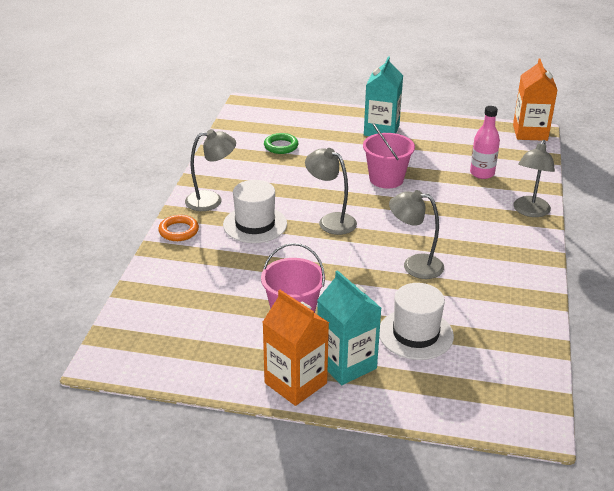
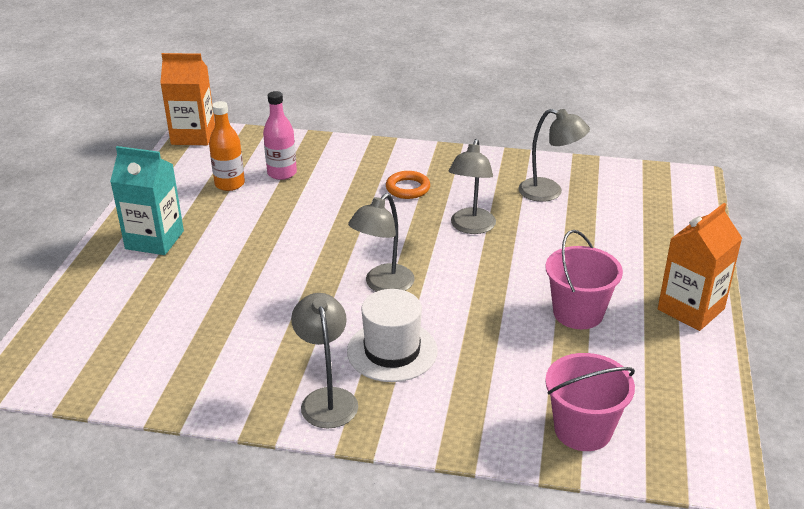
camera: 90 degrees left, 0 degrees up
orange ring [158,215,199,241] -> orange ring moved to [386,171,430,199]
green ring [264,133,298,154] -> none
turquoise carton [317,270,381,385] -> none
pink bucket [363,123,415,189] -> pink bucket moved to [545,353,635,451]
white hat [379,283,454,360] -> none
grey lamp [513,140,555,217] -> grey lamp moved to [519,109,590,202]
none -> orange bottle [209,101,245,191]

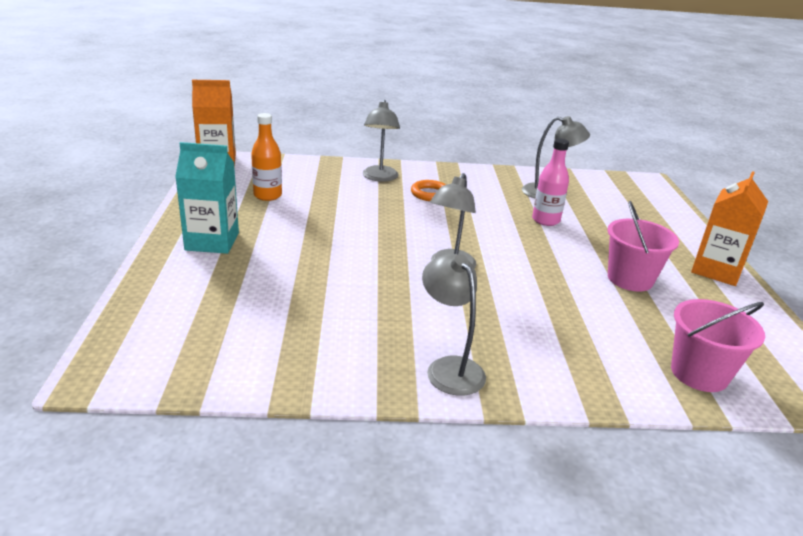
camera: 15 degrees left, 5 degrees down
pink bottle [263,91,297,180] -> pink bottle moved to [532,138,569,226]
white hat [347,289,438,382] -> none
grey lamp [448,139,496,234] -> grey lamp moved to [363,99,400,182]

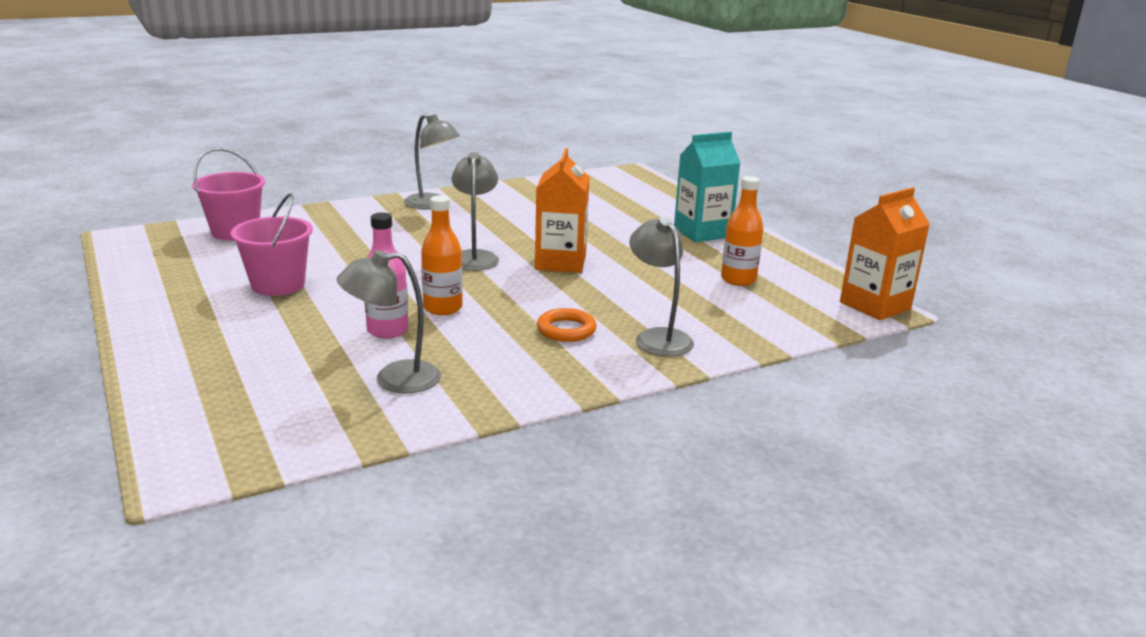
camera: 155 degrees right, 5 degrees down
orange carton [691,171,768,286] -> orange carton moved to [535,148,589,273]
none -> orange bottle [421,195,463,315]

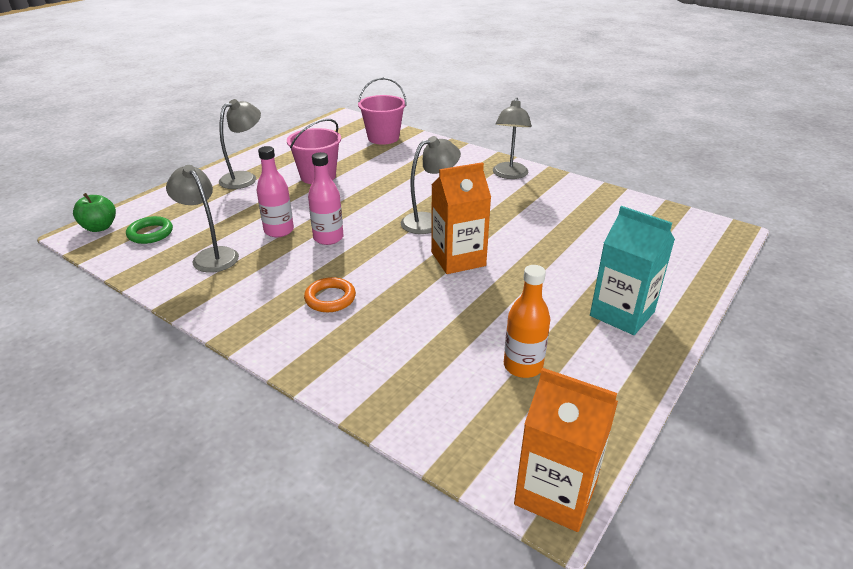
camera: 65 degrees right, 10 degrees up
orange bottle [421,195,463,315] -> pink bottle [308,152,343,245]
grey lamp [629,216,694,357] -> grey lamp moved to [219,99,261,189]
none -> green apple [73,193,116,232]
none -> green ring [126,216,173,244]

